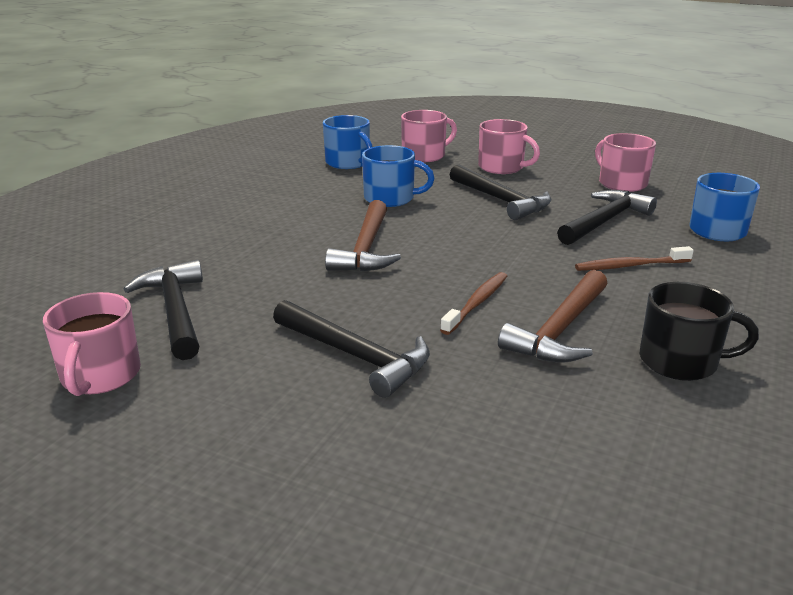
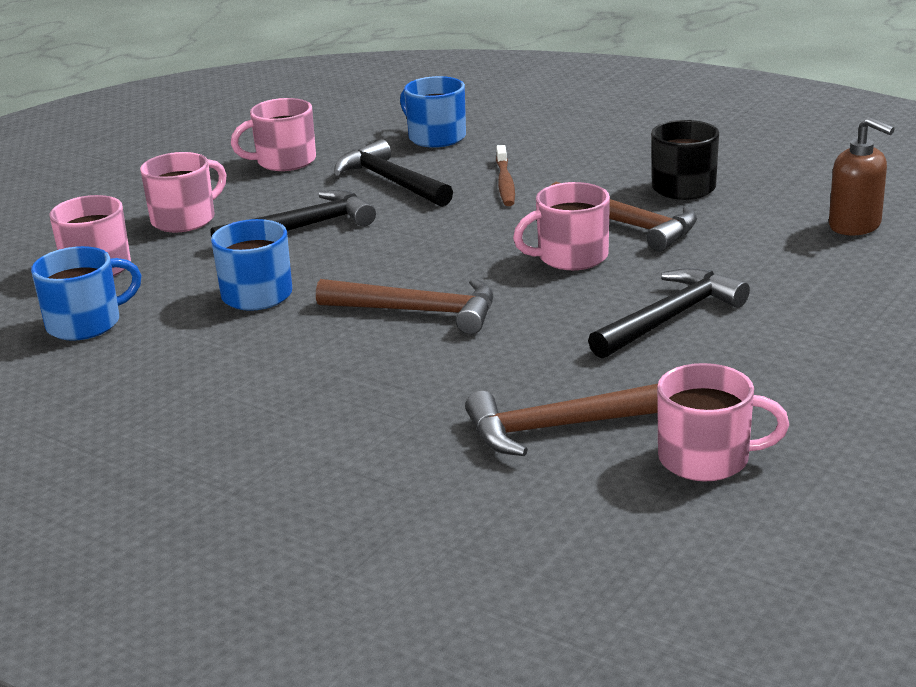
camera: 80 degrees left, 0 degrees up
black hammer [123,260,203,360] -> brown hammer [465,384,658,456]
brown toothbrush [440,272,507,335] -> pink mug [513,182,610,270]
none -> brown soap dispenser [829,117,895,235]

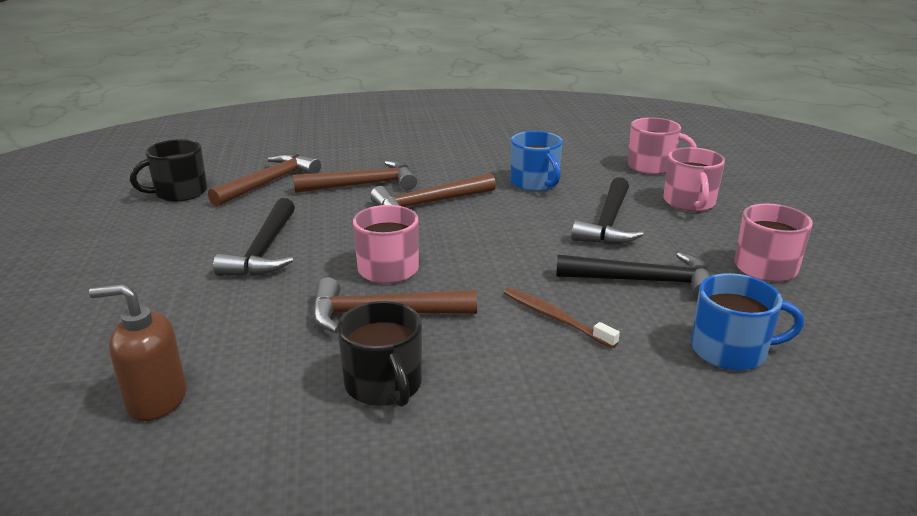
camera: 135 degrees right, 0 degrees up
blue mug [31,246,141,341] -> none
pink mug [657,363,789,481] -> black mug [130,139,207,202]
none -> brown hammer [293,161,417,193]

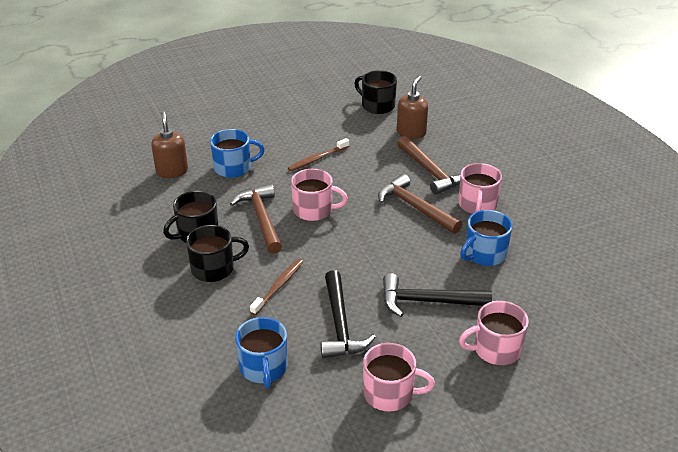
camera: 75 degrees right, 10 degrees up
brown hammer [208,154,321,207] -> brown soap dispenser [397,76,428,139]
black hammer [213,198,295,276] -> brown toothbrush [288,138,349,171]
pink mug [627,117,697,174] -> pink mug moved to [458,163,502,214]
none -> black mug [186,225,249,282]
none -> blue mug [210,129,265,178]

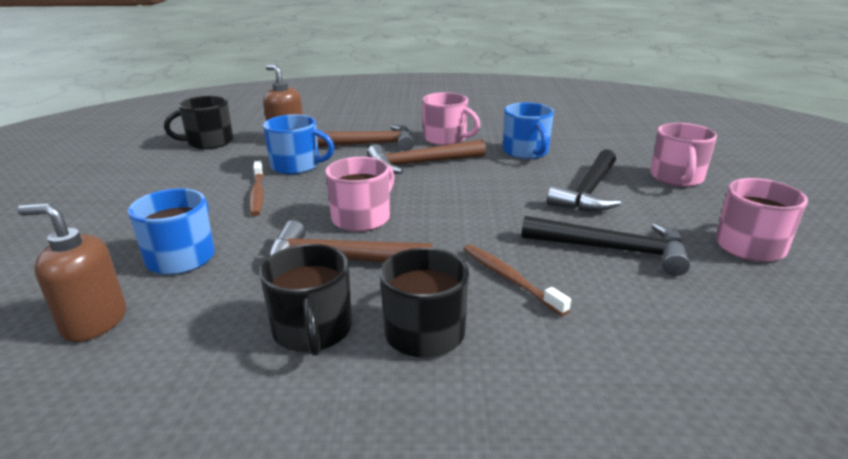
camera: 65 degrees left, 10 degrees down
blue mug [235,317,287,388] -> blue mug moved to [263,114,335,175]

